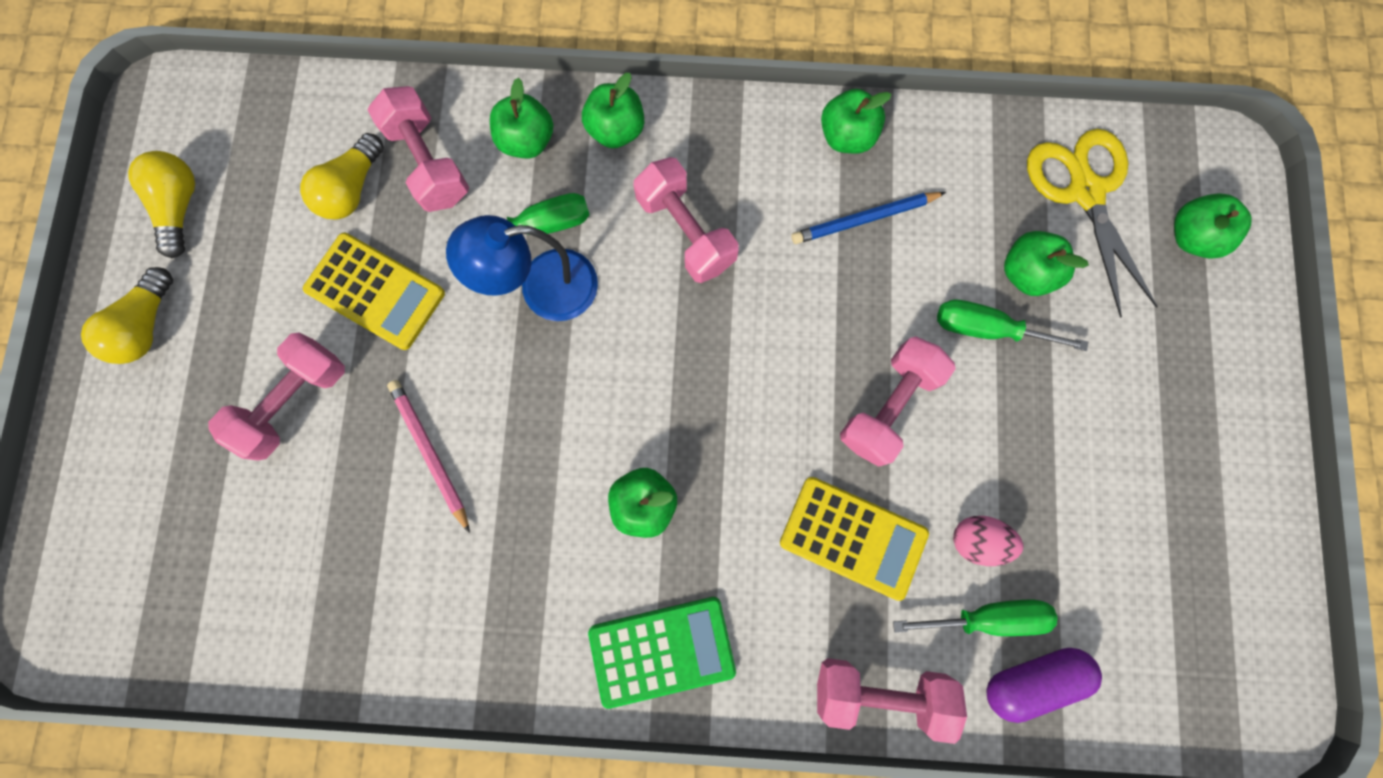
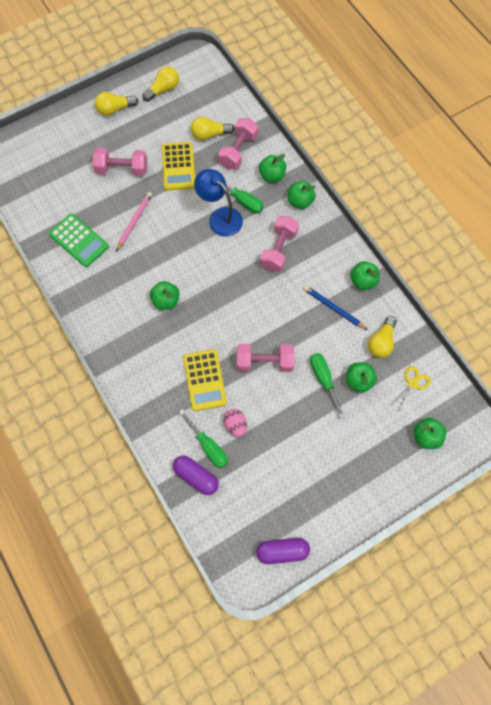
camera: 55 degrees right, 10 degrees down
green calculator [588,597,736,709] -> green calculator moved to [49,213,109,267]
pink dumbbell [817,658,967,744] -> none
yellow scissors [1027,129,1158,318] -> yellow scissors [391,366,431,413], size x0.54
none -> purple capsule [256,538,310,564]
none -> yellow light bulb [368,316,397,358]

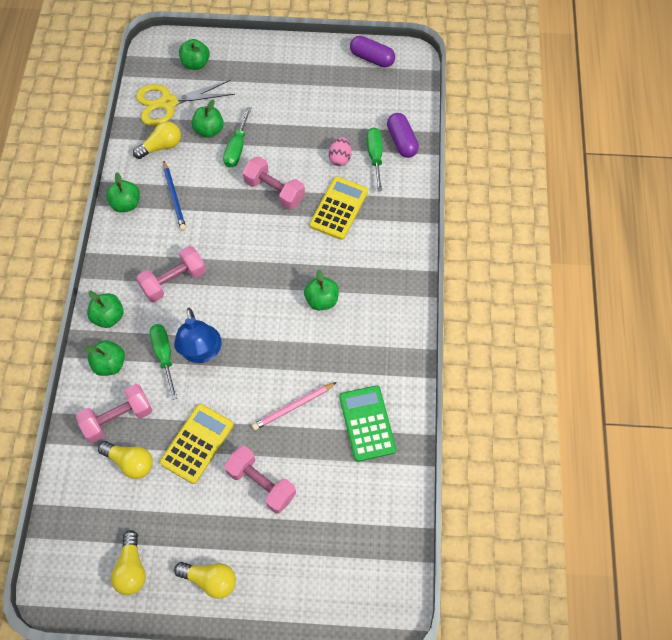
camera: 145 degrees left, 5 degrees down
yellow light bulb [143,66,179,102] -> yellow light bulb turned 90 degrees counterclockwise [111,530,146,595]
yellow scissors [391,366,431,413] -> yellow scissors [136,80,235,126], size x1.84

